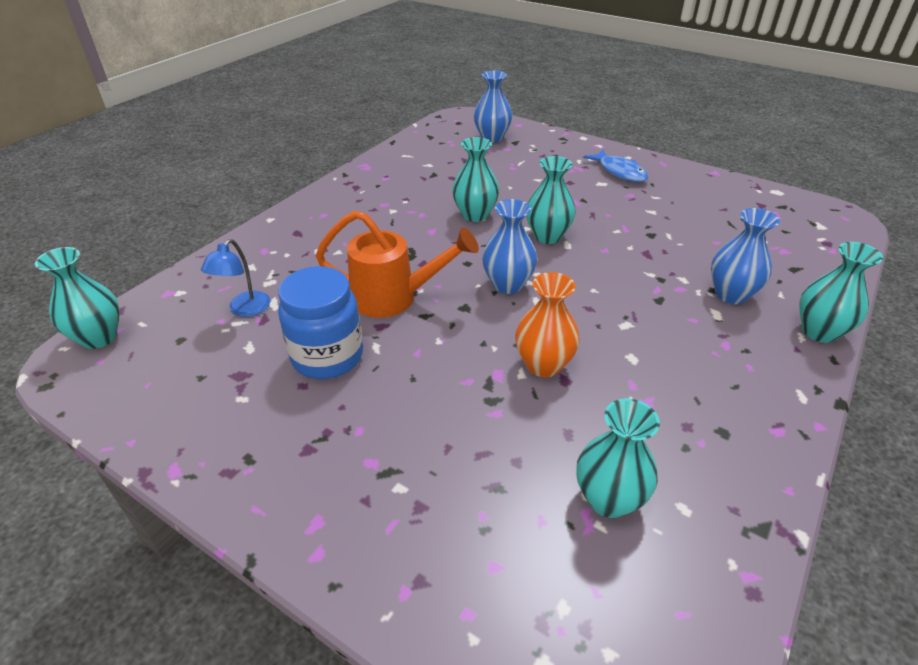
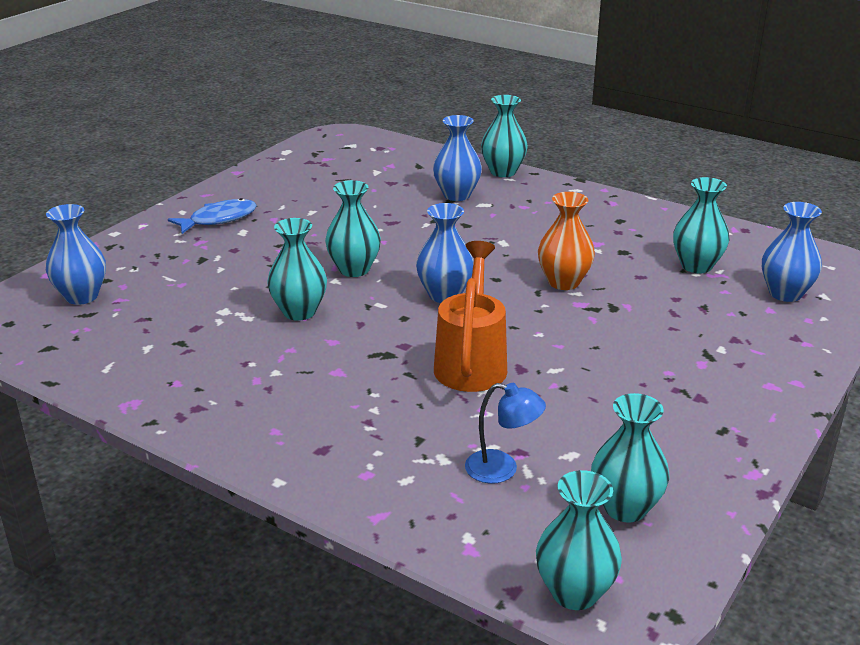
camera: 90 degrees left, 10 degrees down
blue jar [278,266,363,379] -> none
none -> turquoise vase [591,393,669,523]
none -> blue vase [762,202,822,302]

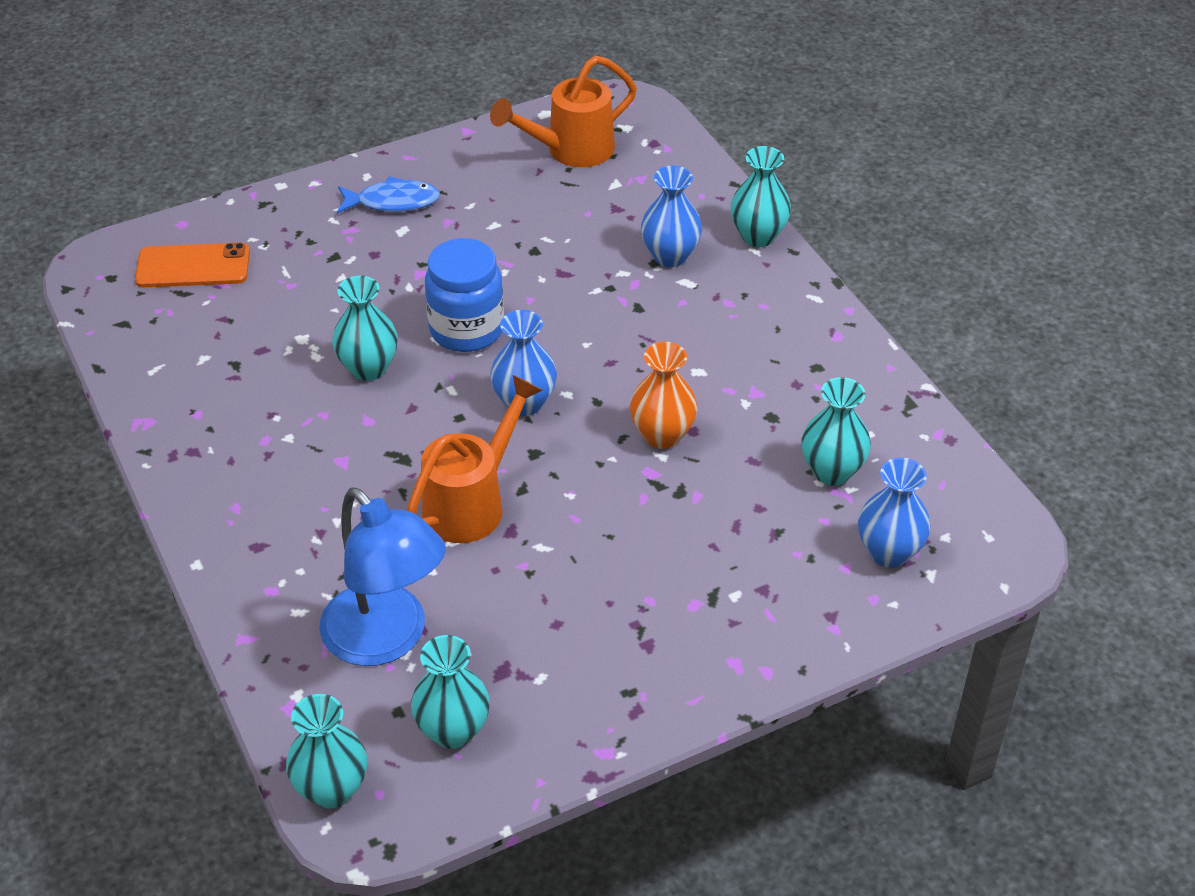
camera: 30 degrees right, 15 degrees up
blue vase [46,204,106,305] -> orange phone [135,243,250,287]
turquoise vase [325,180,381,277] -> blue jar [425,238,504,352]
blue lamp [465,383,546,484] -> blue lamp [319,487,446,666], size x1.99
none -> orange watering can [490,56,637,167]

